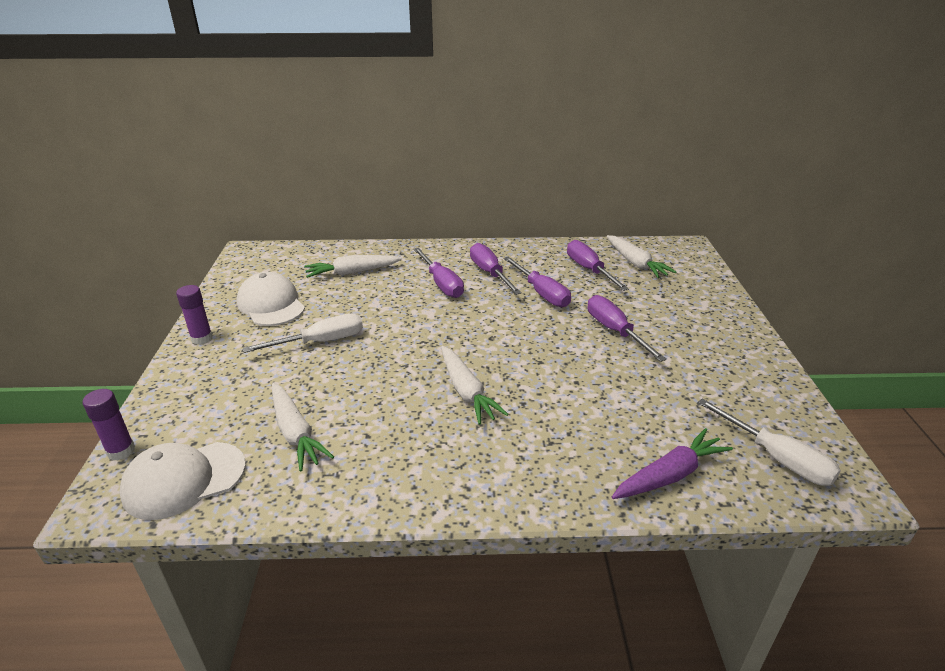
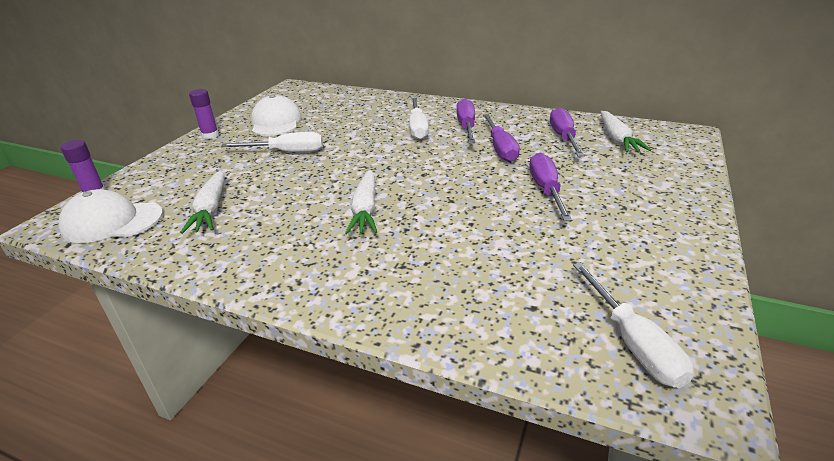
camera: 25 degrees right, 0 degrees up
white carrot [304,255,402,278] -> none
purple screwdriver [413,248,464,298] -> white screwdriver [409,98,429,140]
purple carrot [612,428,733,499] -> none

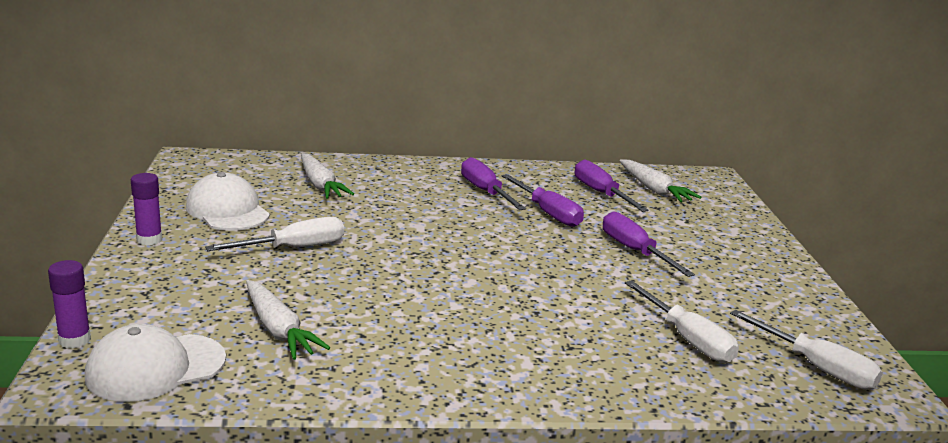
camera: 30 degrees left, 10 degrees down
white carrot [345,170,377,234] -> white carrot moved to [301,153,354,199]
white screwdriver [409,98,429,140] -> white screwdriver moved to [625,280,739,363]

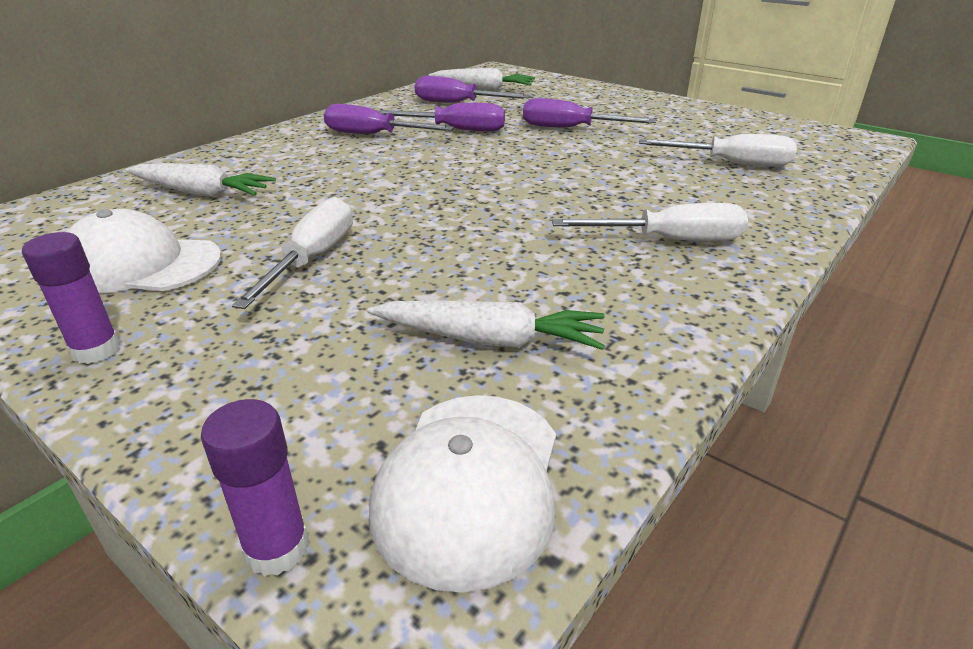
camera: 45 degrees left, 10 degrees up
white screwdriver [730,310,883,390] -> white screwdriver moved to [552,203,748,241]

